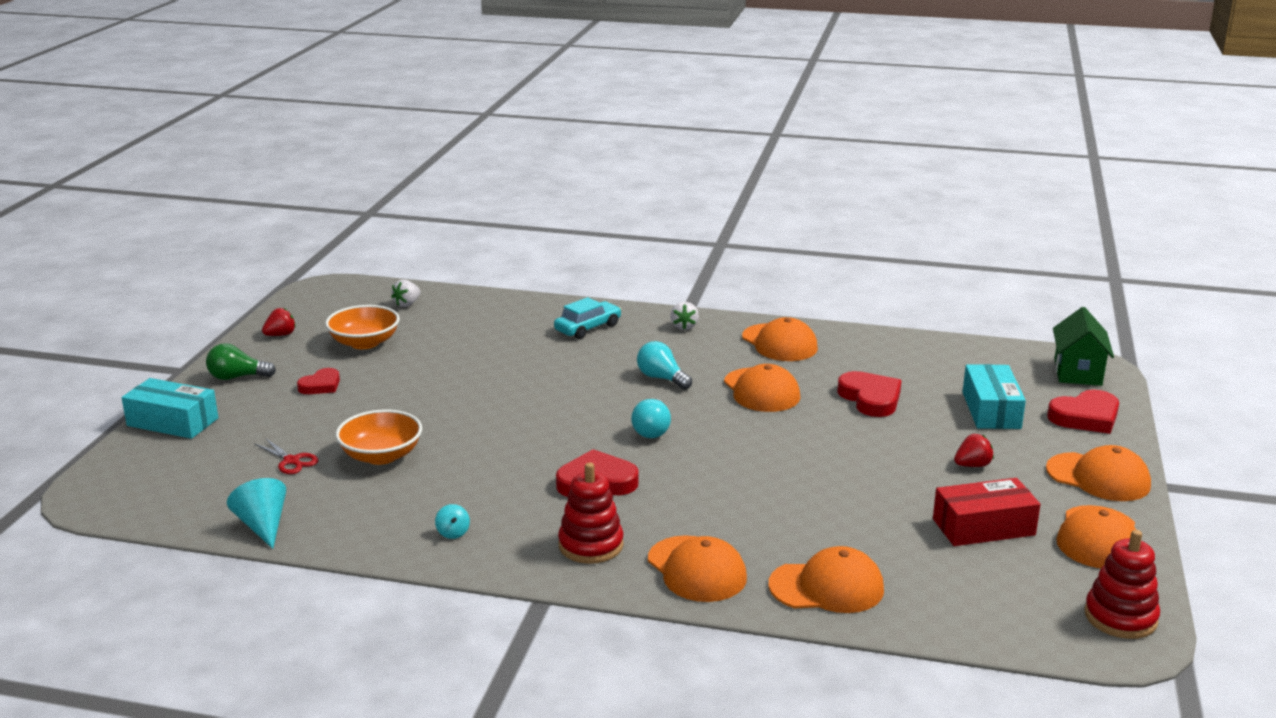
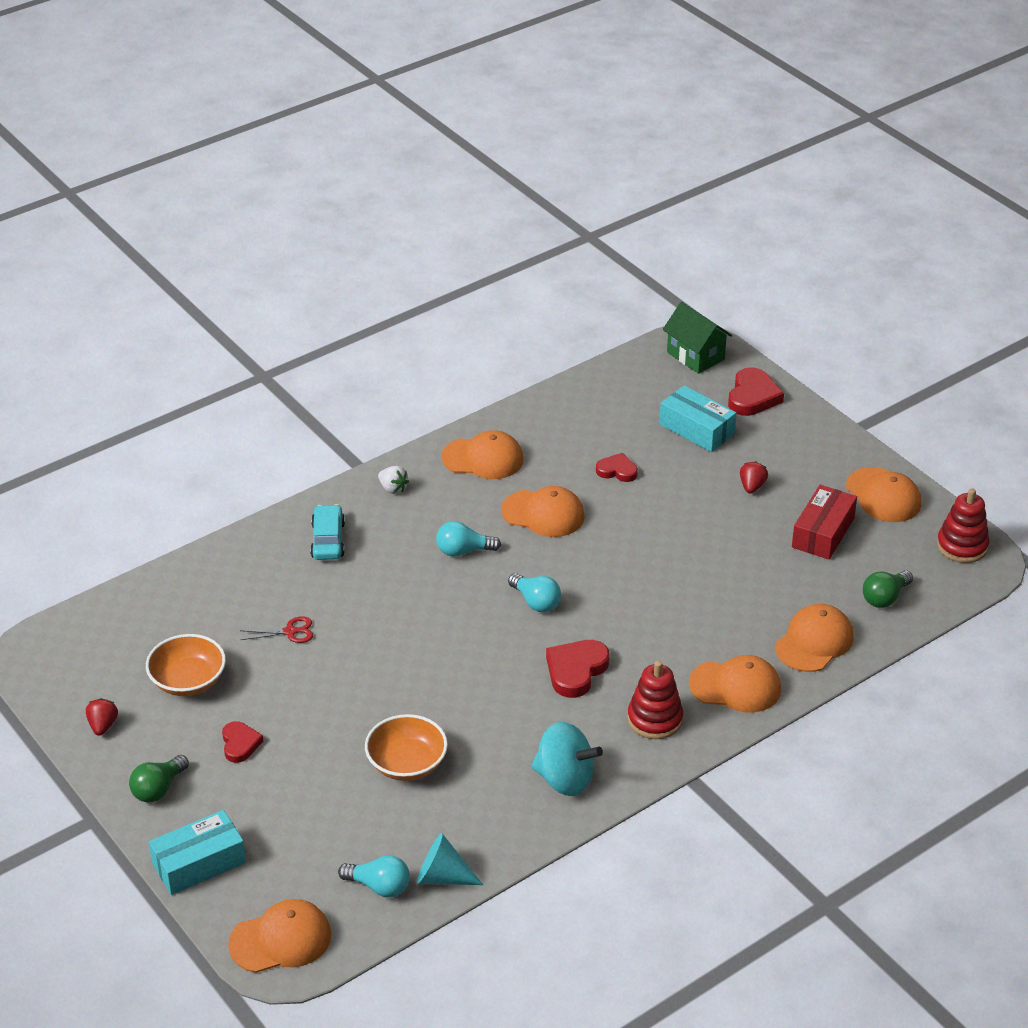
camera: 50 degrees left, 15 degrees up
red scissors [255,438,319,474] -> red scissors moved to [240,616,313,643]
white strawberry [391,280,420,307] -> none
turquoise spinning top [435,504,470,539] -> turquoise spinning top [531,722,603,796], size x2.43
red heart [837,371,902,417] -> red heart [596,453,638,482], size x0.63
orange cap [1046,445,1151,501] -> orange cap moved to [228,899,331,973]
none -> turquoise light bulb [338,855,410,898]
none -> green light bulb [863,570,913,608]

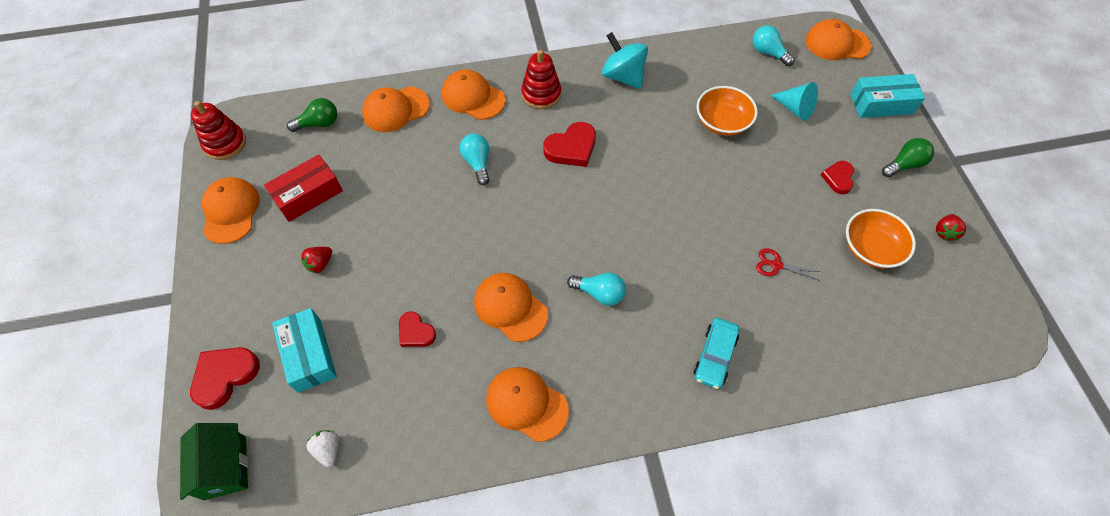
camera: 155 degrees left, 20 degrees up
white strawberry [378,466,409,494] -> white strawberry moved to [307,430,339,467]
turquoise cone [417,833,483,885] -> turquoise cone moved to [771,82,818,121]
turquoise light bulb [508,573,561,612] -> turquoise light bulb moved to [460,133,489,185]

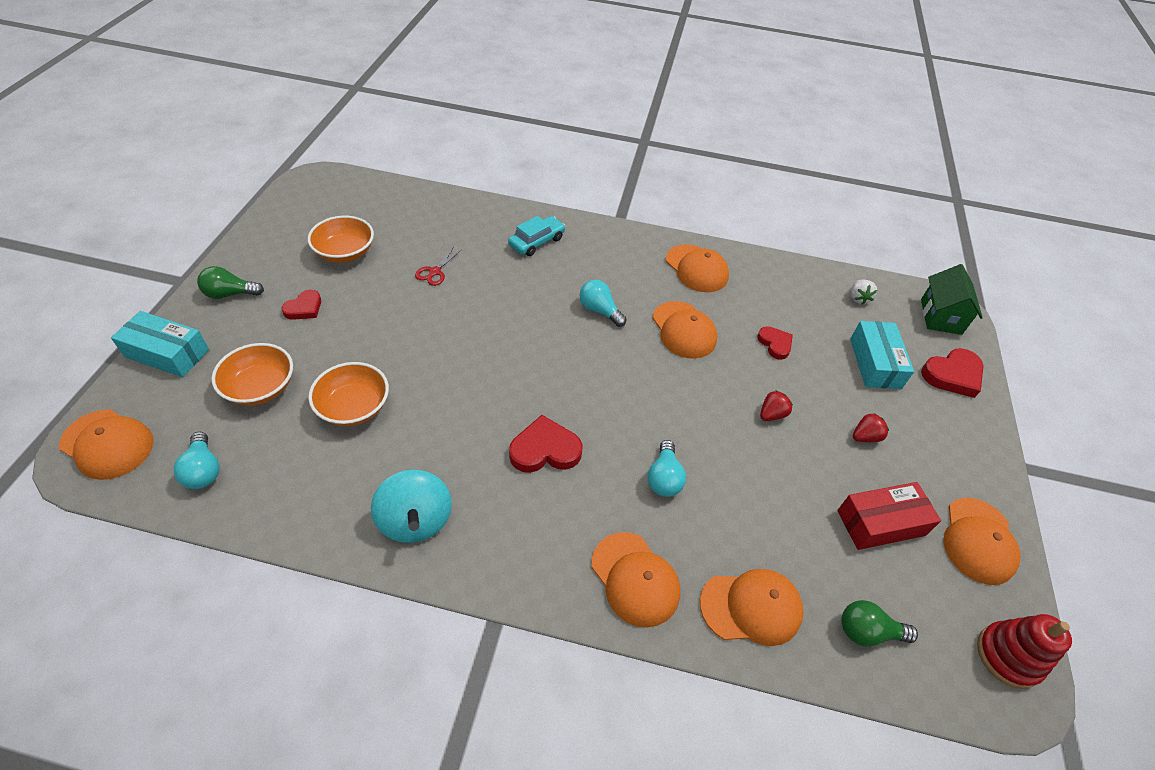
camera: 160 degrees left, 10 degrees down
red stacking toy [521,50,561,109] -> none
red scissors [756,248,820,281] -> red scissors turned 75 degrees clockwise [415,247,462,286]
turquoise cone [771,82,818,121] -> orange bowl [211,343,293,405]
red strawberry [936,214,966,240] -> red strawberry moved to [760,390,793,421]

